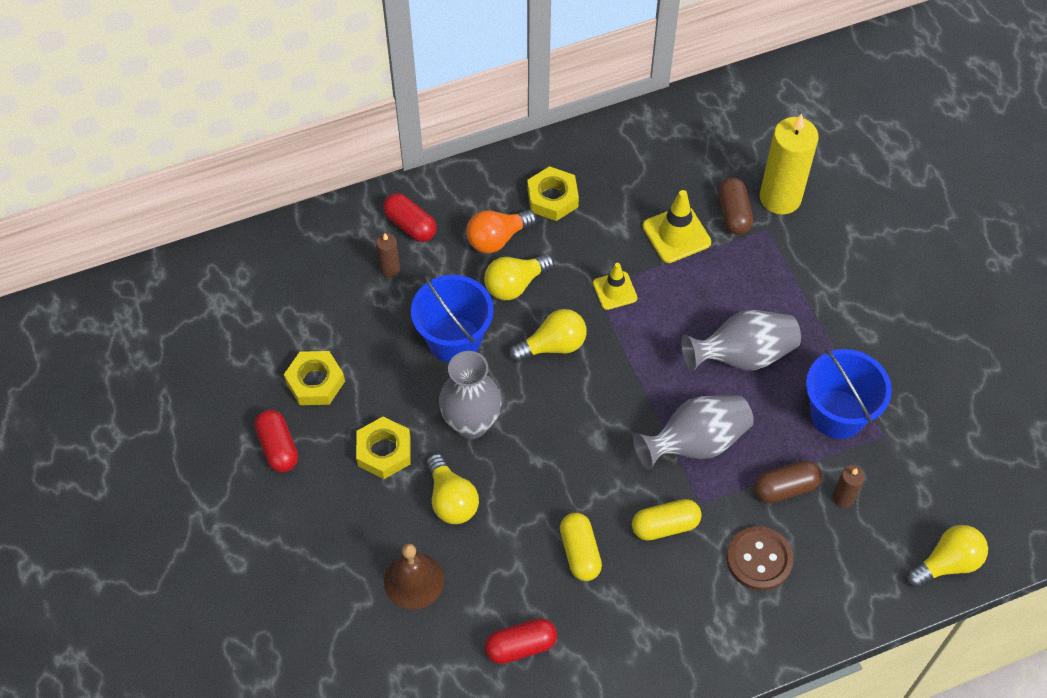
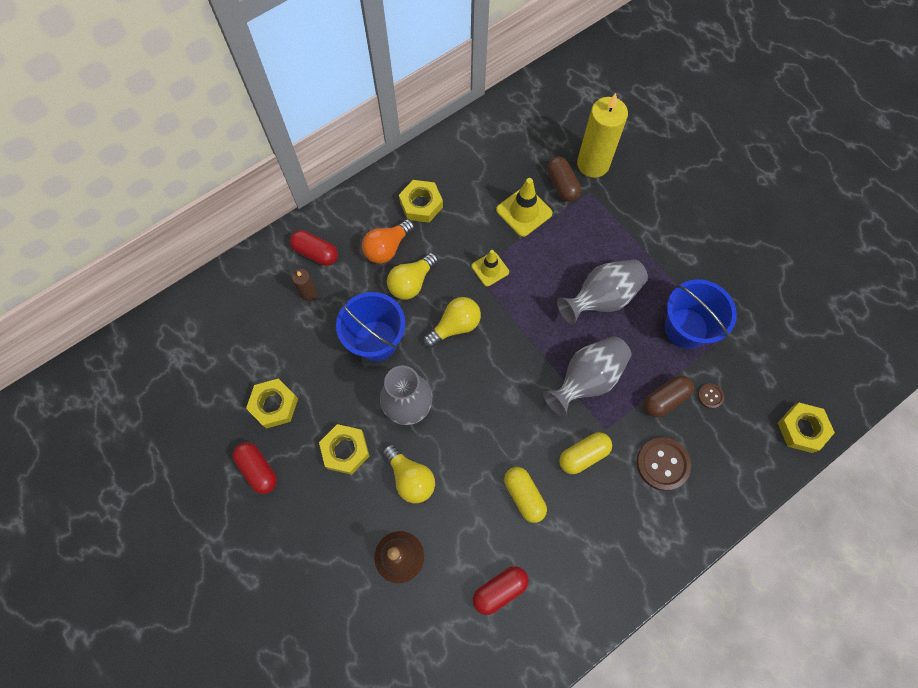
camera: 15 degrees left, 10 degrees up
brown candle [833,465,865,508] -> brown button [698,383,724,409]
yellow light bulb [907,525,988,588] -> yellow nut [778,403,835,453]

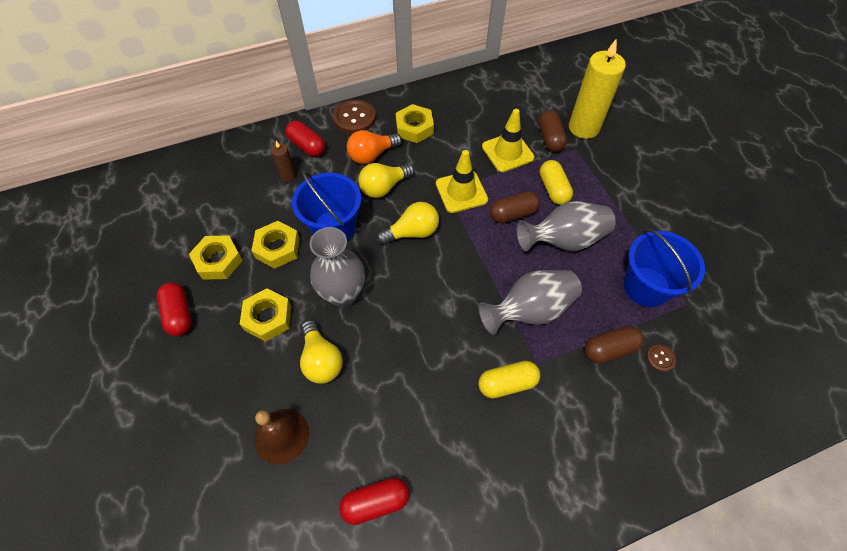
camera: 15 degrees right, 10 degrees down
yellow traffic cone [472,250,509,287] -> yellow traffic cone [436,150,488,213], size x1.51
yellow capsule [504,467,547,523] -> yellow capsule moved to [539,160,573,205]
brown button [637,437,691,491] -> brown button moved to [333,99,376,134]
yellow nut [778,403,835,453] -> yellow nut moved to [251,221,300,269]
none -> brown capsule [490,191,540,223]

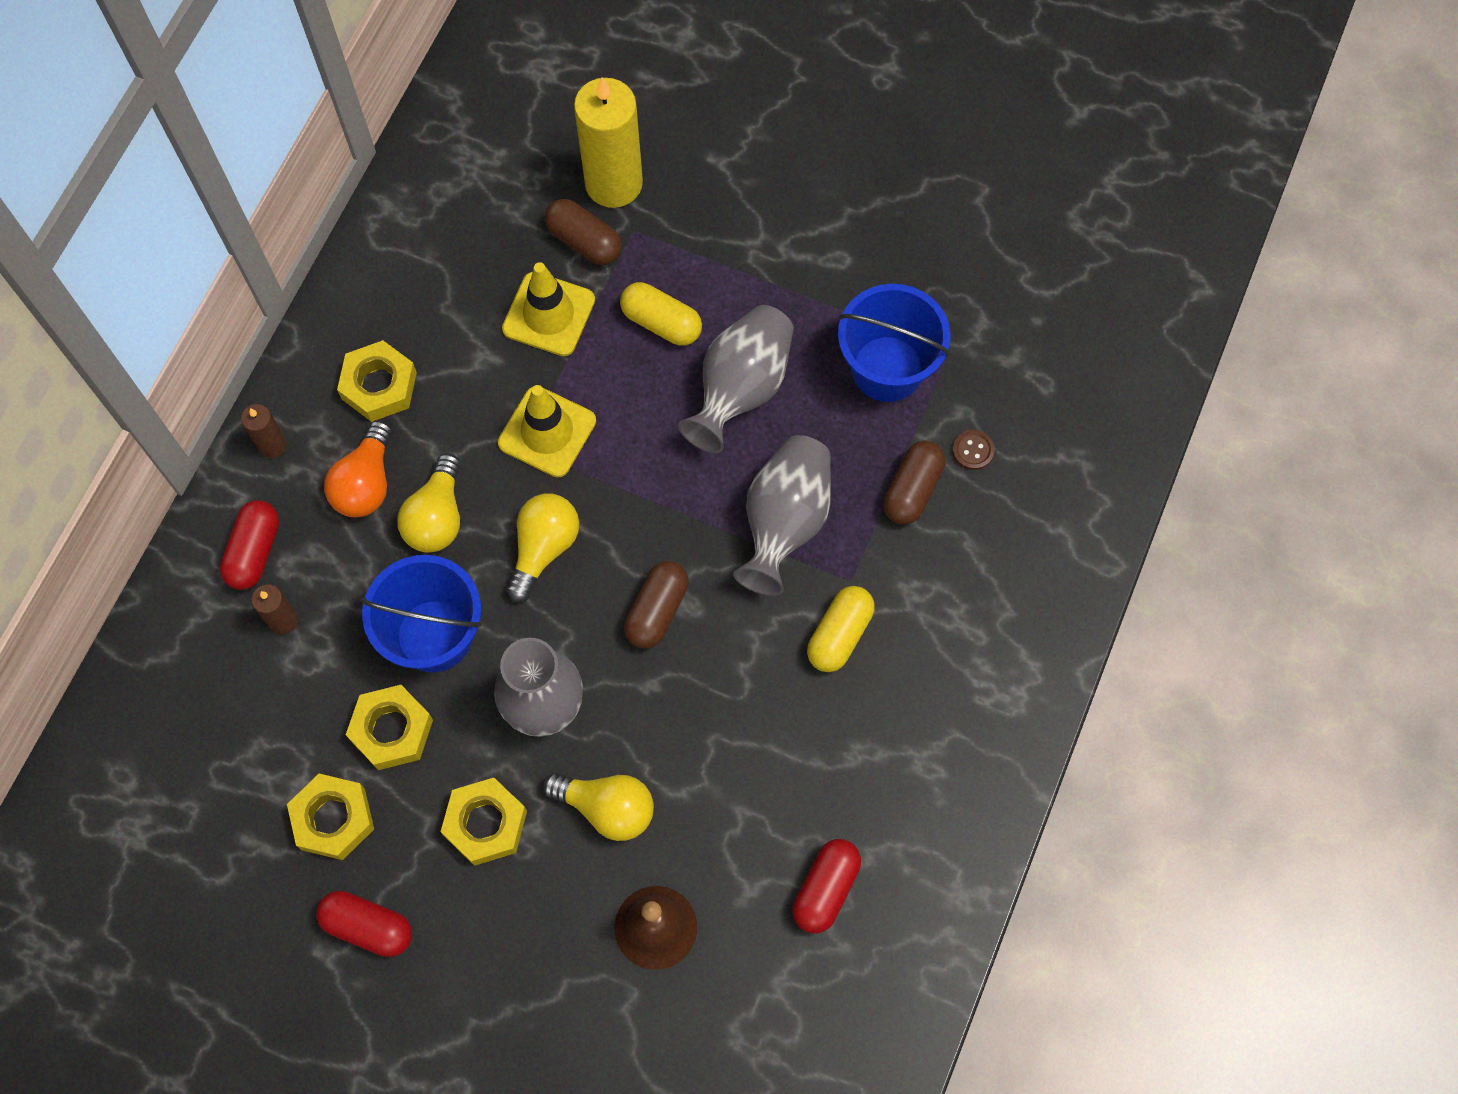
camera: 45 degrees left, 10 degrees up
red capsule [285,121,325,157] -> red capsule turned 75 degrees counterclockwise [220,500,279,590]
brown button [333,99,376,134] -> brown candle [241,404,287,458]
brown capsule [490,191,540,223] -> brown capsule moved to [624,561,689,648]

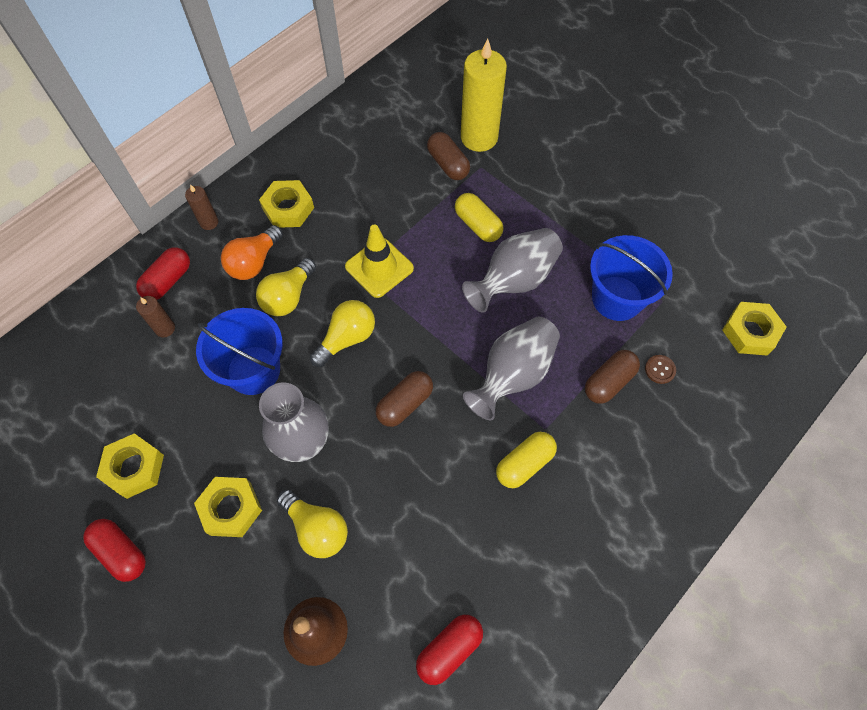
camera: 20 degrees right, 5 degrees down
yellow nut [346,685,433,770] -> yellow nut moved to [722,302,786,355]
yellow traffic cone [502,262,595,356] -> none

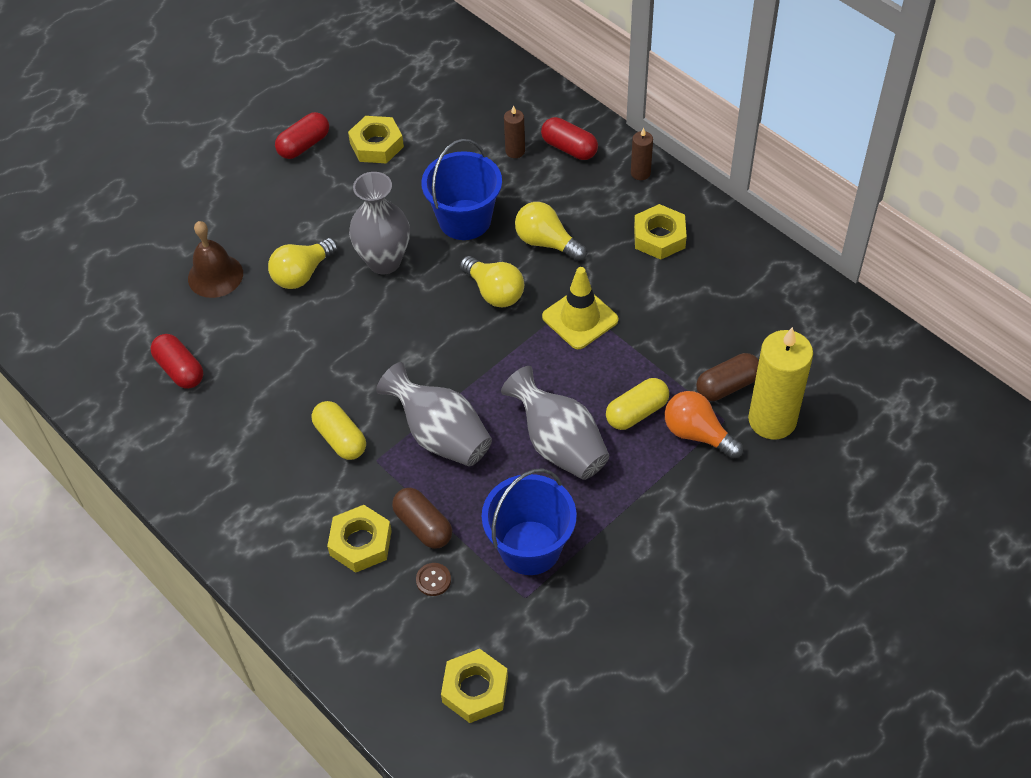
camera: 95 degrees right, 10 degrees down
yellow nut [194,477,262,537] -> yellow nut moved to [327,505,392,573]
orange light bulb [221,225,283,280] -> orange light bulb moved to [665,391,743,459]
brown capsule [376,371,433,427] -> none

